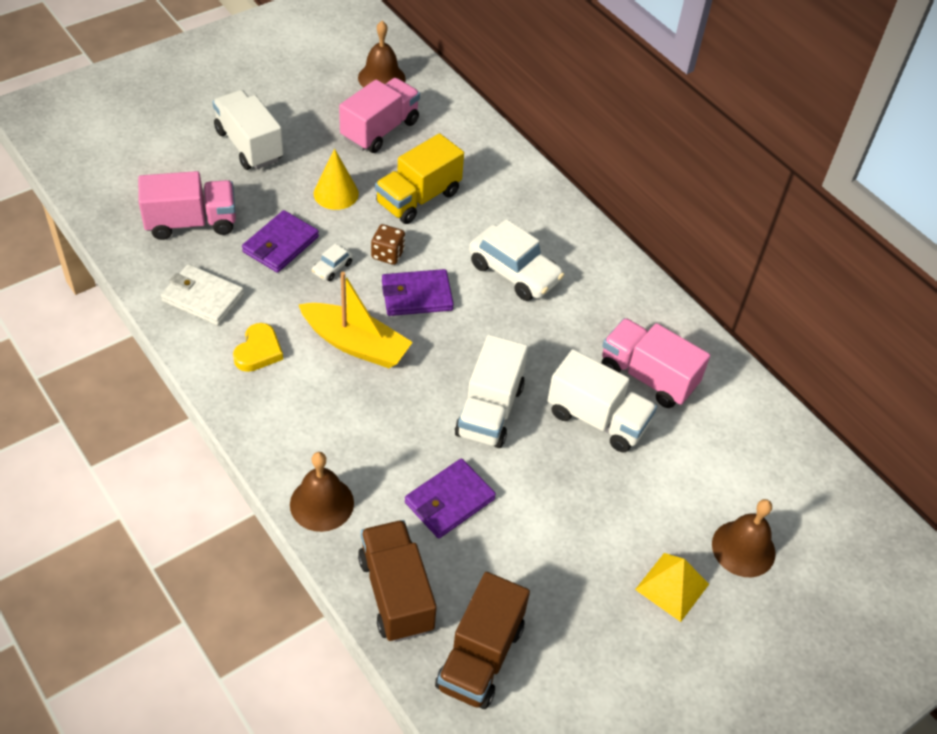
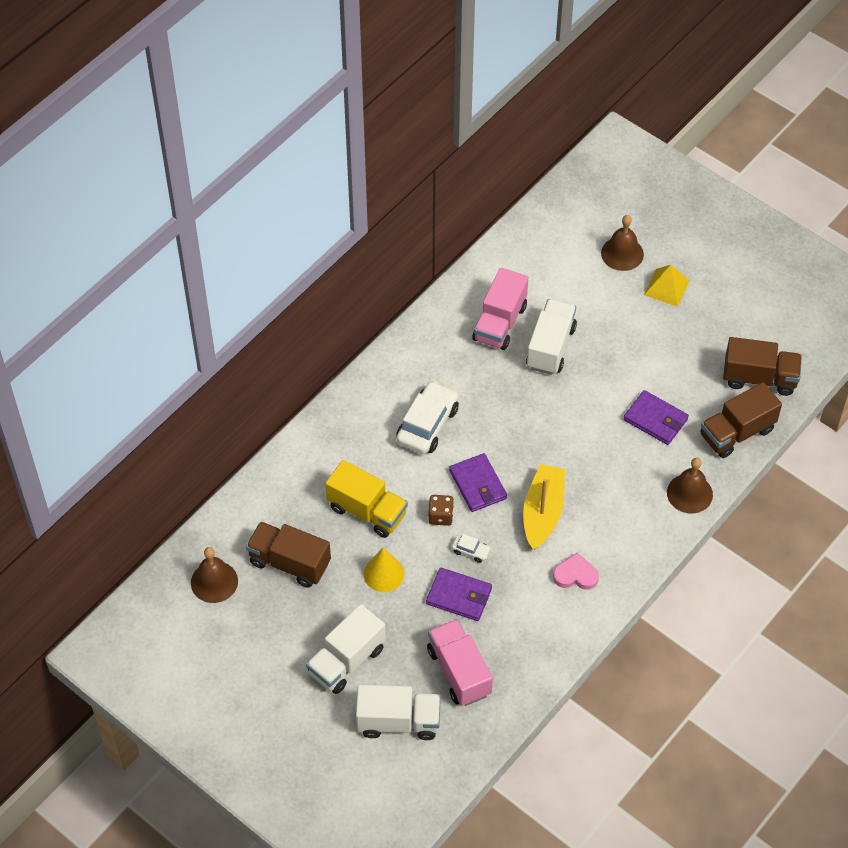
camera: 100 degrees left, 5 degrees up
white wallet [161,264,244,326] -> none
yellow heart [233,323,283,372] -> pink heart [553,552,599,590]
pink truck [339,78,420,153] -> brown truck [246,522,331,588]
white truck [455,335,528,448] -> white truck moved to [356,685,441,740]

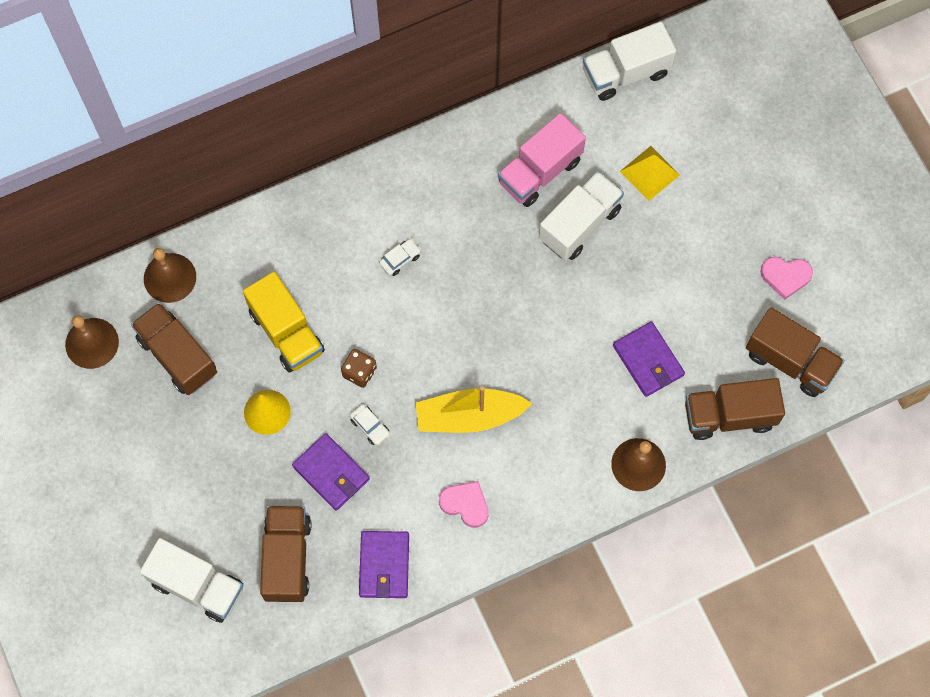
camera: 25 degrees right, 15 degrees up
white truck [306,604,386,694] -> white truck moved to [583,22,676,101]
white car [396,381,459,454] -> white car [379,239,421,276], size x0.46
pink truck [427,619,493,706] -> brown truck [260,505,311,602]
purple wallet [449,453,507,512] -> purple wallet moved to [359,531,409,598]
yellow boat [523,464,565,550] -> yellow boat turned 135 degrees counterclockwise [416,387,532,433]
brown bell [601,215,644,271] -> brown bell moved to [144,248,196,303]
yellow pyramid [644,265,690,307] -> yellow pyramid moved to [620,146,680,201]
none -> pink heart [760,257,813,300]

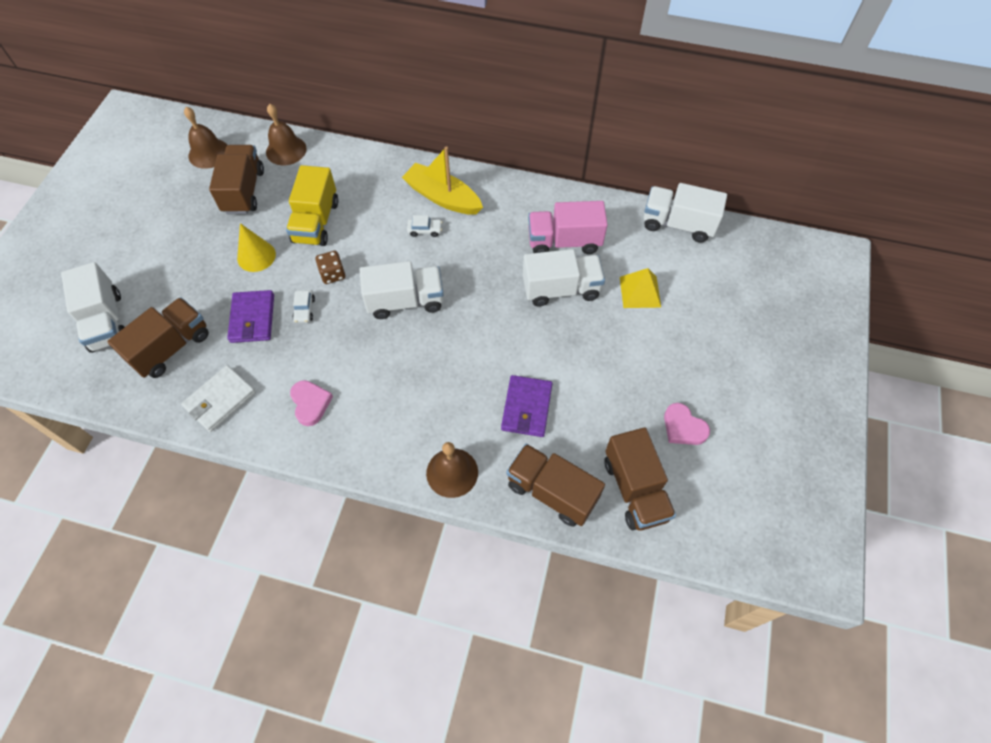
camera: 40 degrees right, 10 degrees down
purple wallet [359,531,409,598] -> white wallet [181,365,256,432]
yellow boat [416,387,532,433] -> yellow boat moved to [402,146,483,215]
none -> white truck [359,261,443,319]

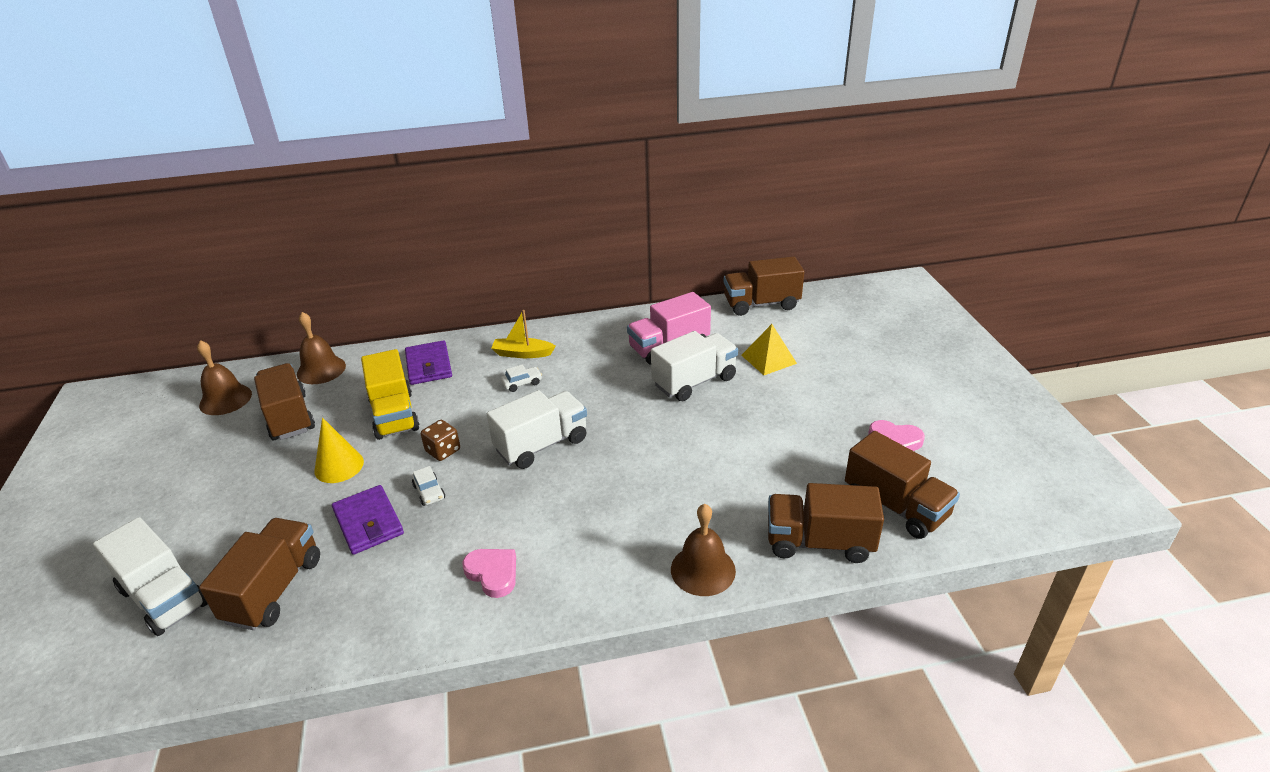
camera: 25 degrees left, 25 degrees down
white wallet [181,365,256,432] -> none
yellow boat [402,146,483,215] -> yellow boat [491,310,556,358], size x0.64
purple wallet [501,375,553,437] -> purple wallet moved to [405,340,452,385]
white truck [644,183,727,243] -> brown truck [724,257,804,316]

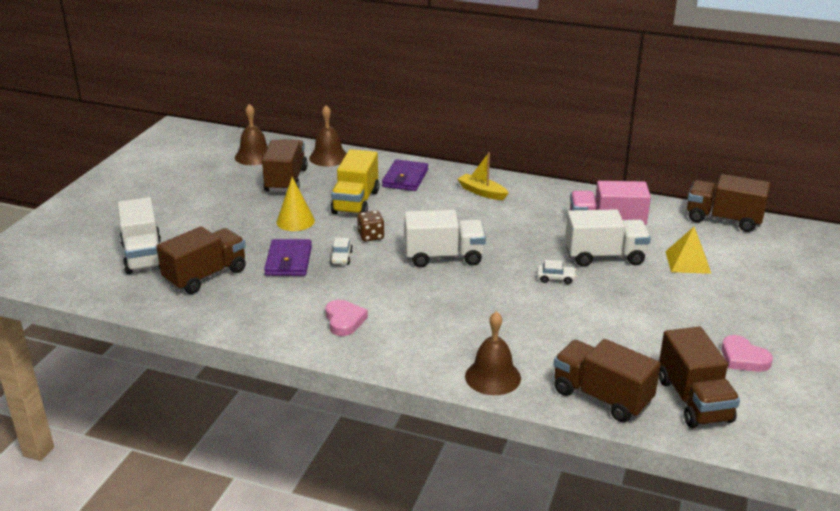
camera: 30 degrees right, 5 degrees down
white car [501,364,542,392] -> white car moved to [537,260,577,284]

